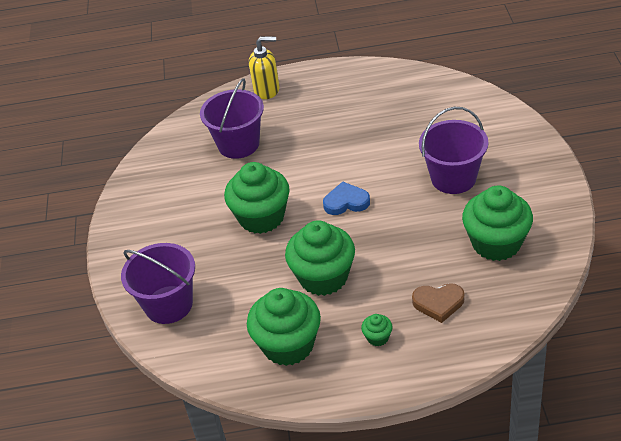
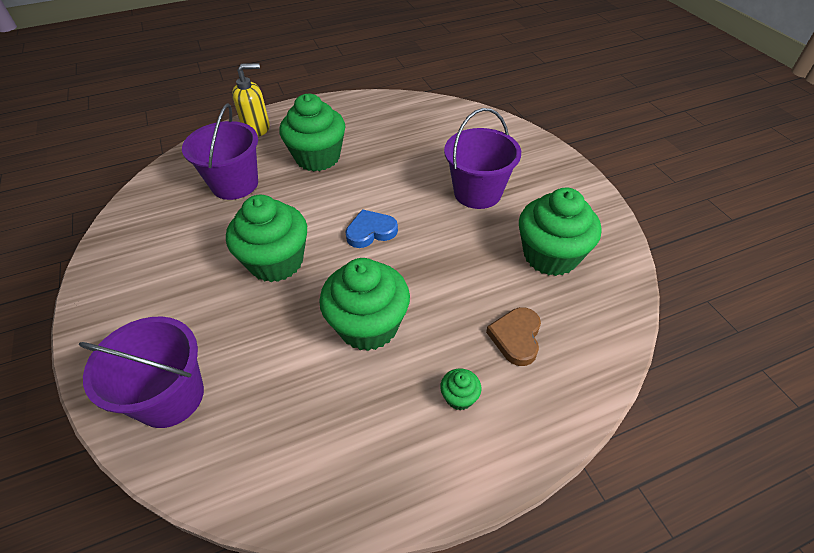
camera: 20 degrees left, 5 degrees up
green cupcake [247,288,321,366] -> green cupcake moved to [279,94,345,171]
brown heart [412,283,465,323] -> brown heart turned 120 degrees clockwise [486,307,541,366]

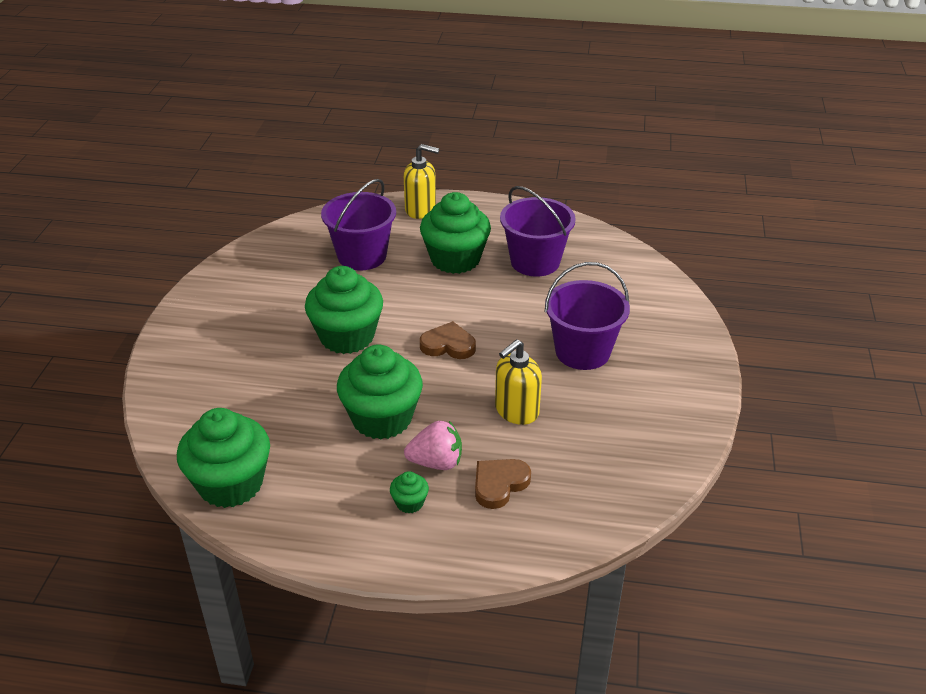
camera: 30 degrees right, 10 degrees down
purple bucket [79,317,204,428] -> purple bucket moved to [500,186,576,277]
blue heart [345,209,398,248] -> brown heart [420,321,476,359]
green cupcake [519,187,601,276] -> green cupcake moved to [177,408,270,508]
none -> pink strawberry [404,421,462,470]
none -> yellow soap dispenser [495,339,542,425]

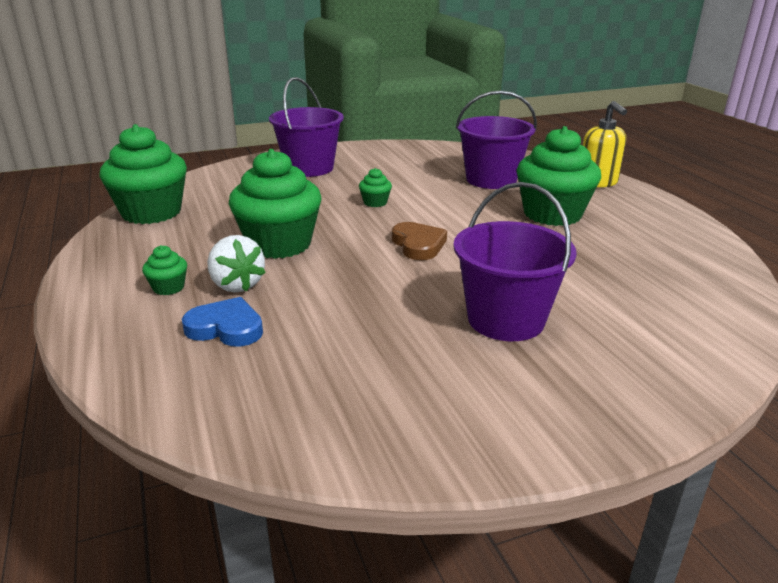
camera: 60 degrees right, 10 degrees down
green cupcake [305,266,383,354] -> green cupcake [359,168,392,207], size x0.42
pink strawberry [404,421,462,470] -> white strawberry [207,235,266,293]
brown heart [475,459,531,509] -> blue heart [182,297,263,347]
yellow soap dispenser [495,339,542,425] -> none
purple bucket [500,186,576,277] -> purple bucket moved to [269,77,344,177]

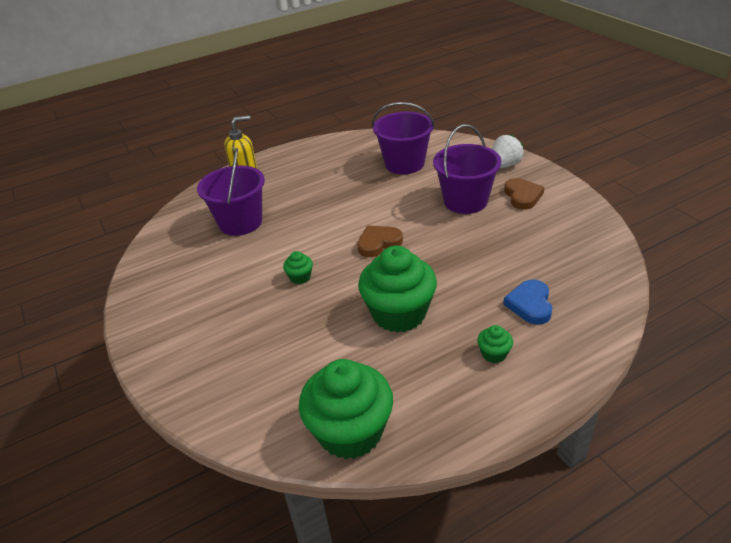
camera: 95 degrees left, 10 degrees up
white strawberry [207,235,266,293] -> white strawberry moved to [492,134,524,168]
purple bucket [269,77,344,177] -> purple bucket moved to [372,102,435,174]
green cupcake [517,126,601,226] -> none
none -> brown heart [504,178,544,210]

